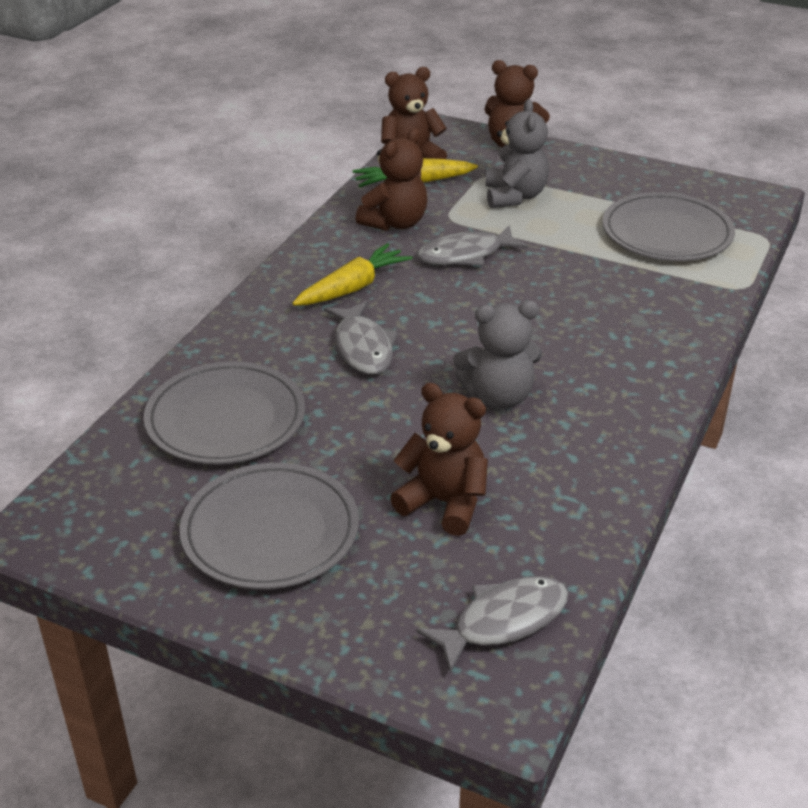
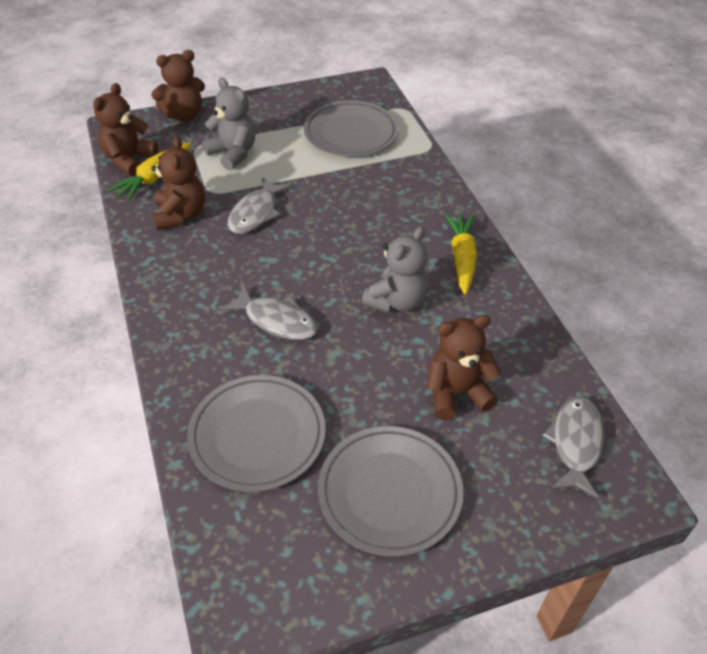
camera: 45 degrees left, 10 degrees up
yellow carrot [292,243,413,306] -> yellow carrot moved to [445,214,477,294]

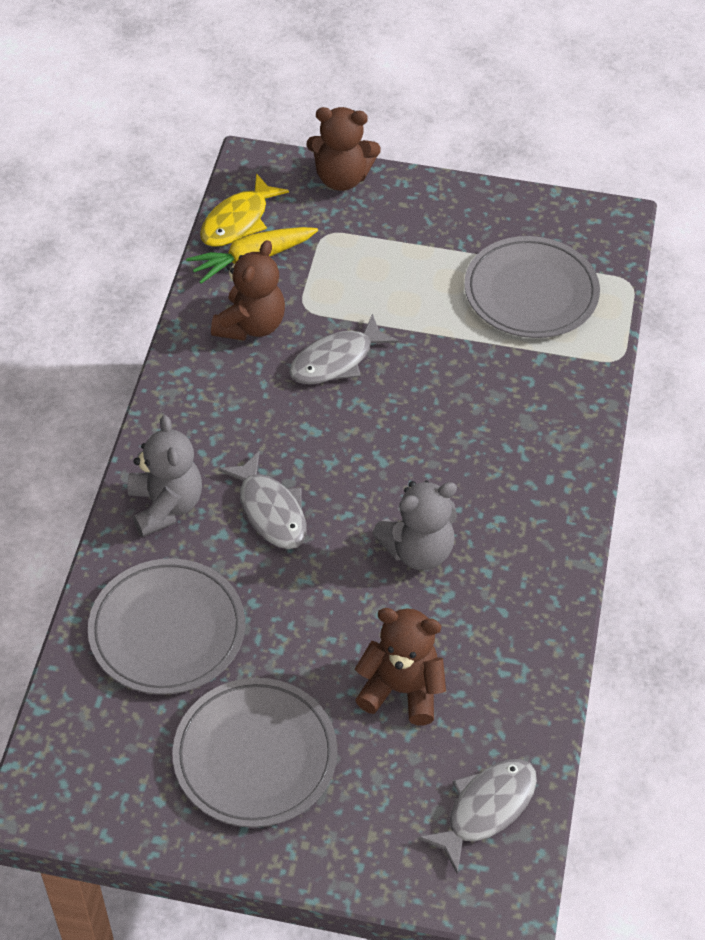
camera: 30 degrees right, 5 degrees up
brown teddy bear [93,83,158,176] -> yellow fish [200,173,289,247]
grey teddy bear [202,78,256,170] -> grey teddy bear moved to [128,415,202,537]
yellow carrot [445,214,477,294] -> none

